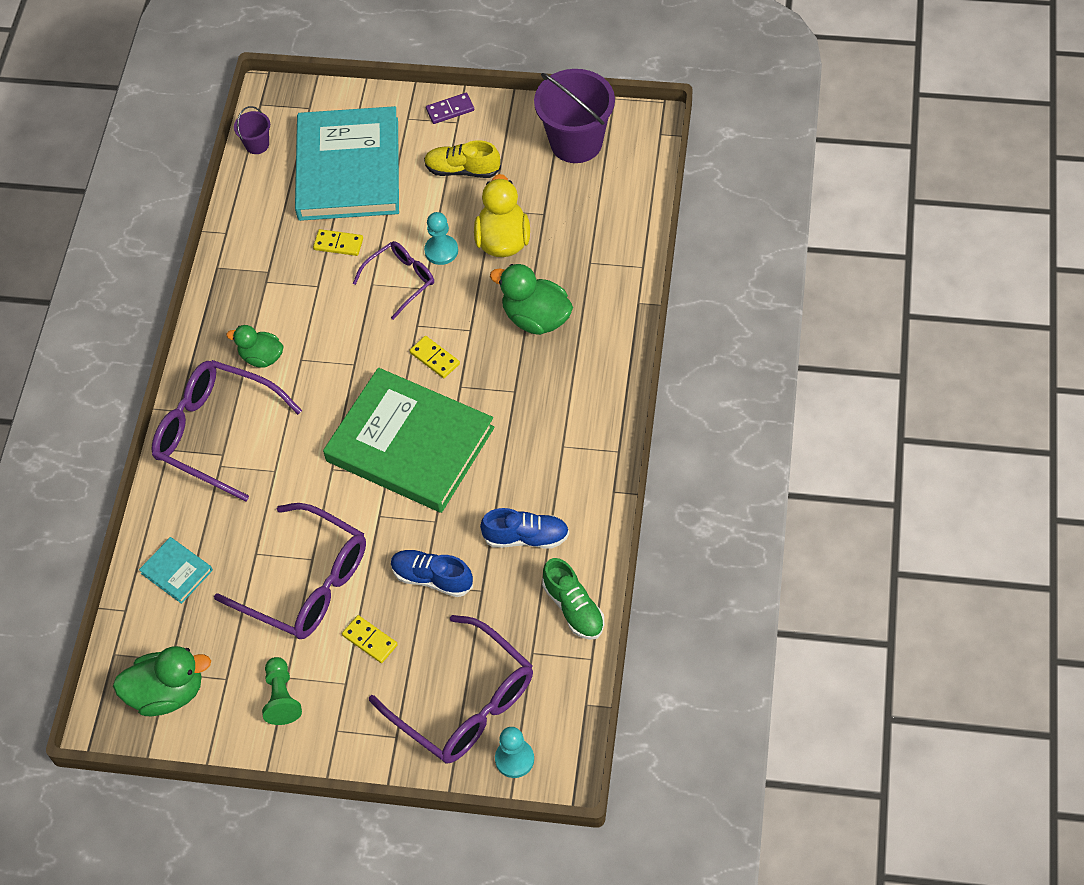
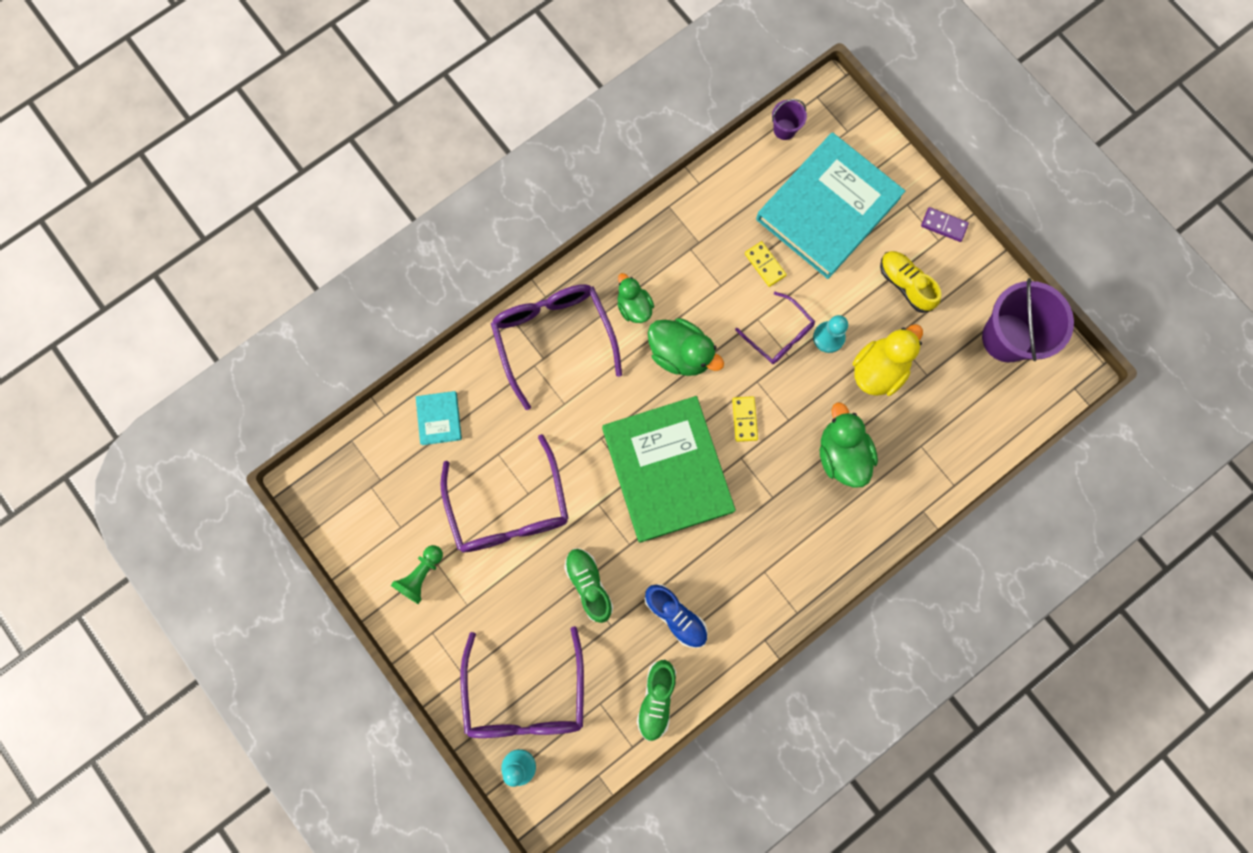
camera: 40 degrees right, 20 degrees up
green duck [113,646,211,716] -> green duck moved to [648,318,724,376]
yellow domino [342,615,398,663] -> none
purple glasses [353,241,434,320] -> purple glasses turned 45 degrees clockwise [735,292,815,364]
blue shoe [391,550,473,597] -> green shoe [564,548,613,623]

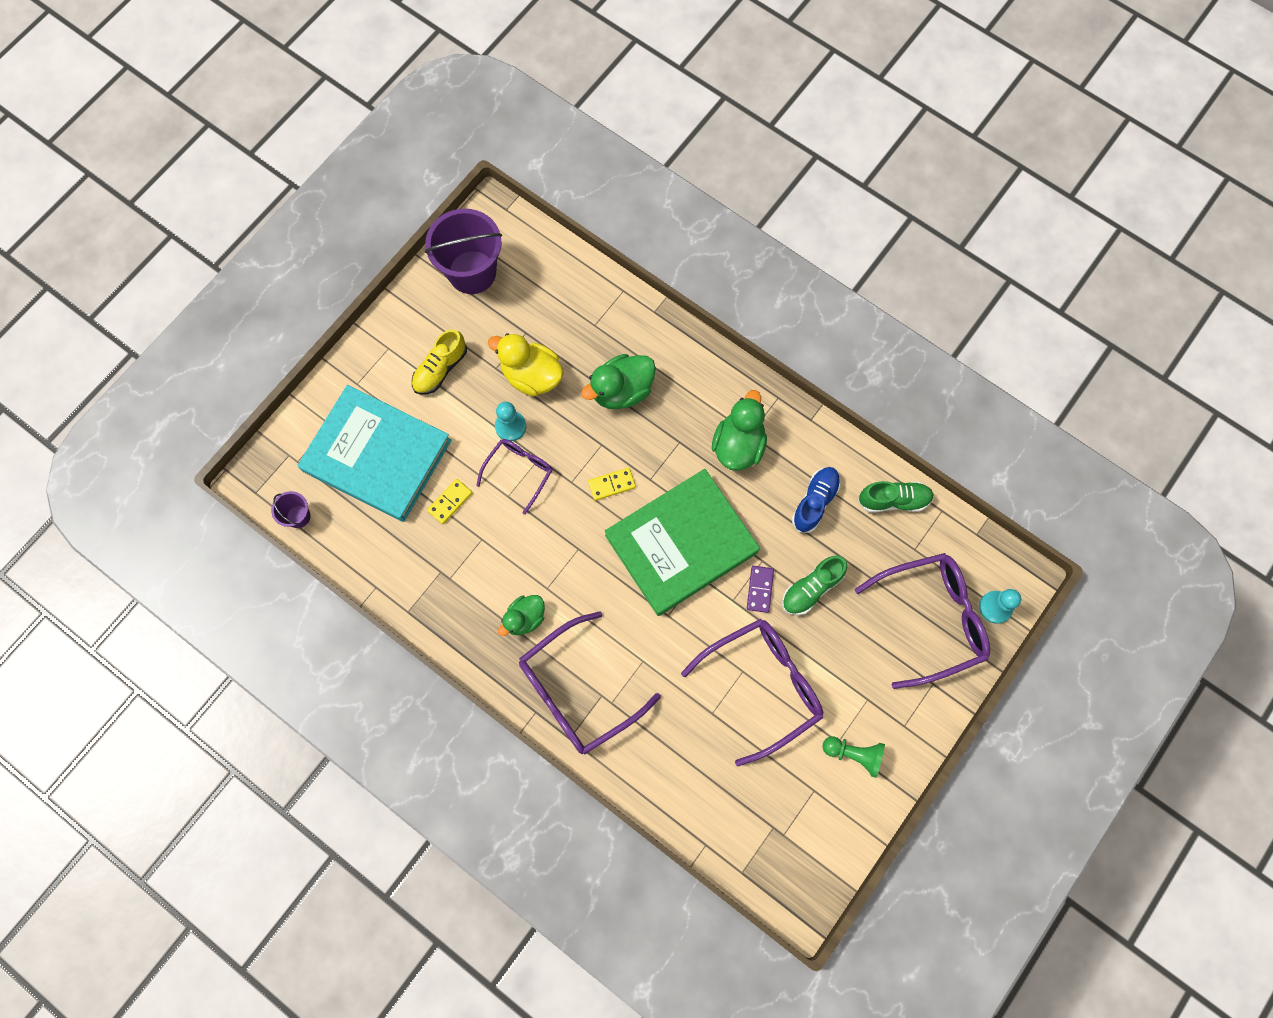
camera: 105 degrees left, 5 degrees down
turquoise book [416,391,462,445] -> none
green duck [648,318,724,376] -> green duck moved to [712,390,767,471]
purple domino [921,207,969,242] -> purple domino moved to [747,566,774,613]

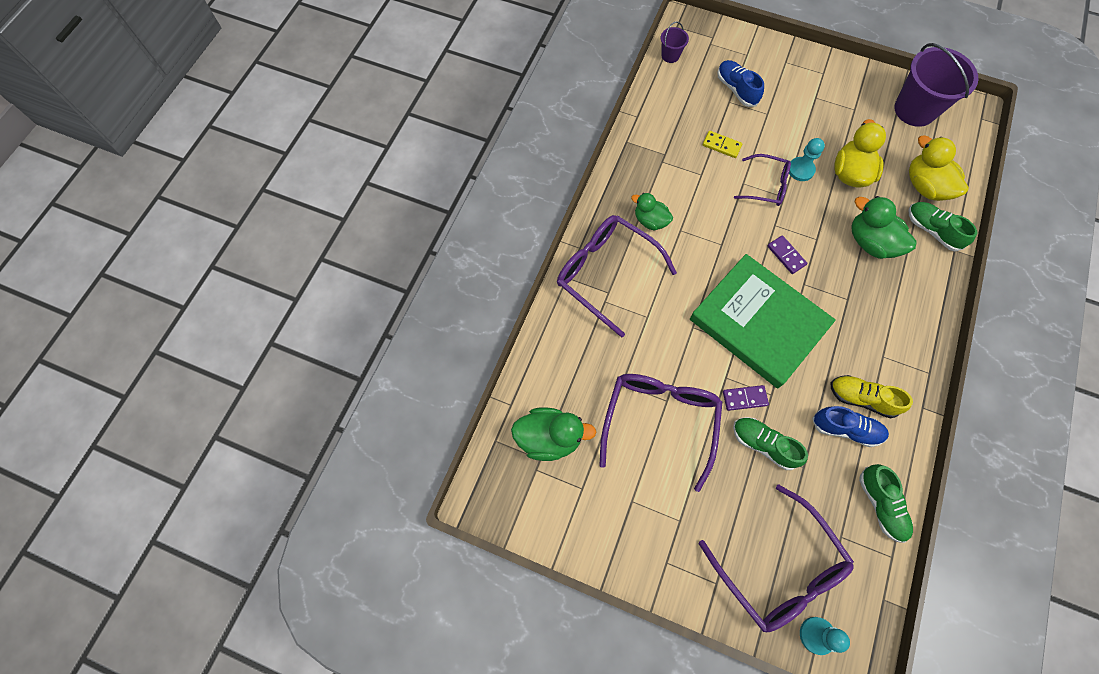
camera: 75 degrees right, 5 degrees down
turquoise book [298,385,451,522] -> blue shoe [717,60,764,107]
yellow shoe [412,329,467,395] -> yellow shoe moved to [830,375,913,418]
yellow domino [588,468,636,501] -> purple domino [767,235,807,274]
purple glasses [681,619,823,766] -> purple glasses turned 120 degrees counterclockwise [599,374,722,492]
green duck [712,390,767,471] -> green duck moved to [511,407,596,461]
green pawn [823,736,885,778] -> none
none -> yellow duck [909,135,969,201]
none -> green shoe [909,202,978,251]

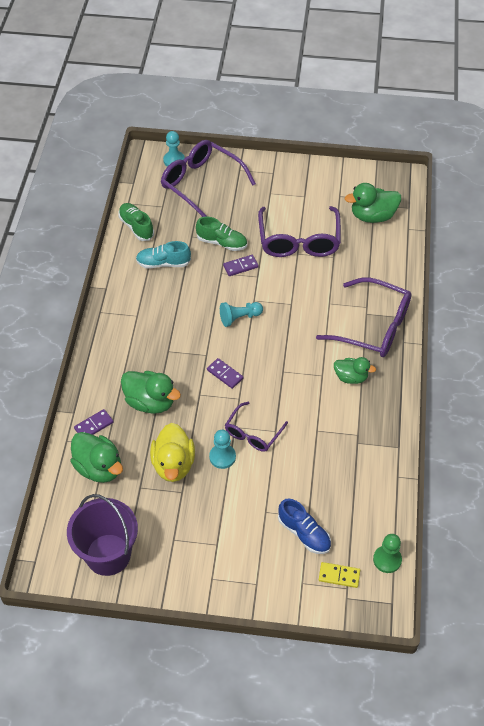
camera: 165 degrees right, 15 degrees down
purple bucket [661,21,689,63] -> green pawn [373,534,402,573]
green book [690,254,836,388] -> turquoise pawn [220,302,263,327]
yellow domino [703,131,742,158] -> yellow domino moved to [319,562,360,588]
purple glasses [734,154,791,206] -> purple glasses turned 60 degrees counterclockwise [225,402,288,452]
blue shoe [812,406,889,447] -> turquoise shoe [136,241,191,269]
yellow shoe [830,375,913,418] -> none
yellow duck [909,135,969,201] -> green duck [70,432,123,483]
green shoe [909,202,978,251] -> purple domino [74,409,113,435]

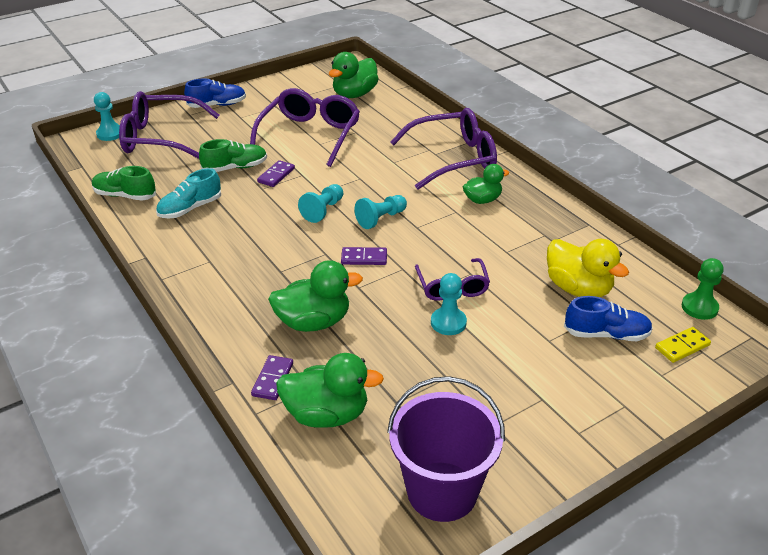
camera: 40 degrees left, 15 degrees down
yellow duck [150,423,195,482] -> yellow duck moved to [547,239,629,297]
purple glasses [258,206,341,257] -> purple glasses turned 120 degrees counterclockwise [250,88,360,167]
none -> blue shoe [184,78,246,108]
none -> turquoise pawn [354,195,407,229]

